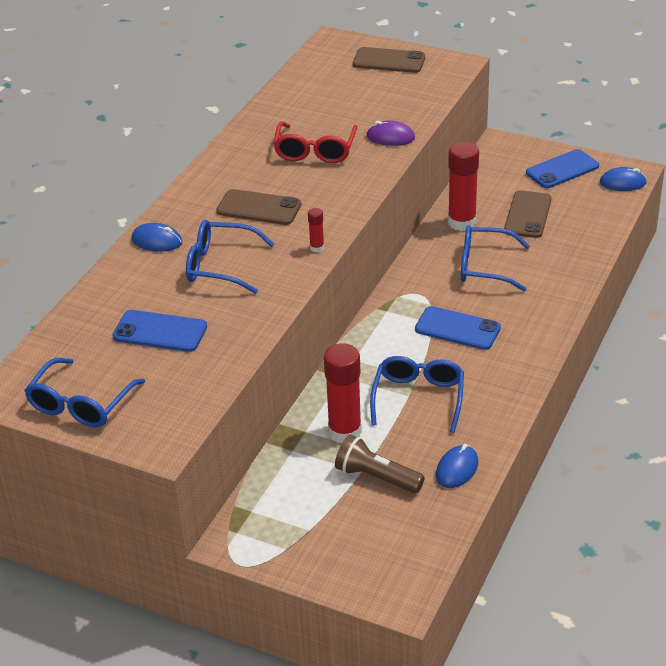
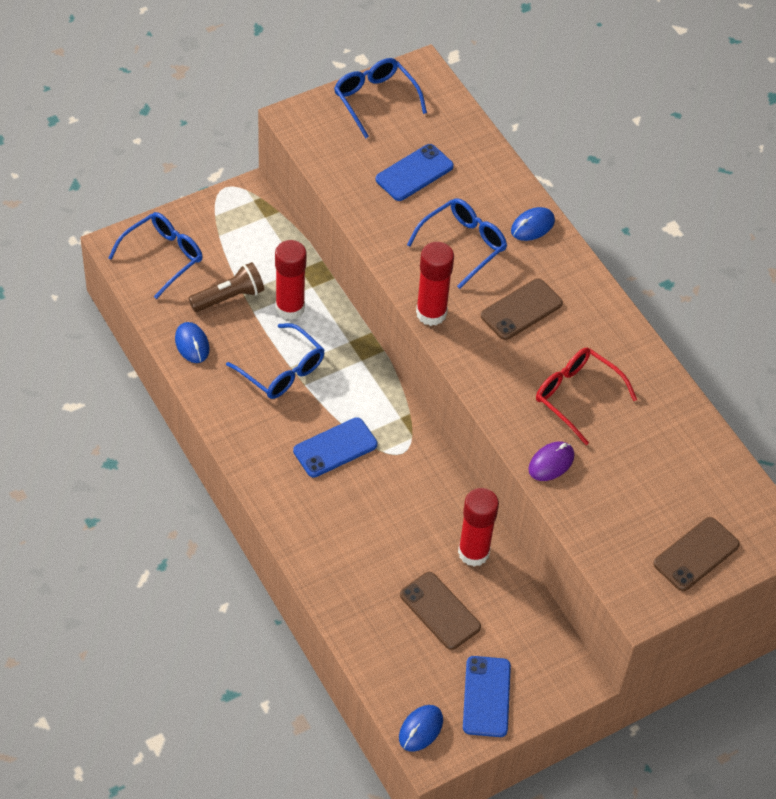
camera: 120 degrees right, 15 degrees up
red glue stick [308,208,324,252] -> red glue stick [416,242,454,326], size x2.23
blue glasses [461,225,530,291] -> blue glasses moved to [108,212,203,299]

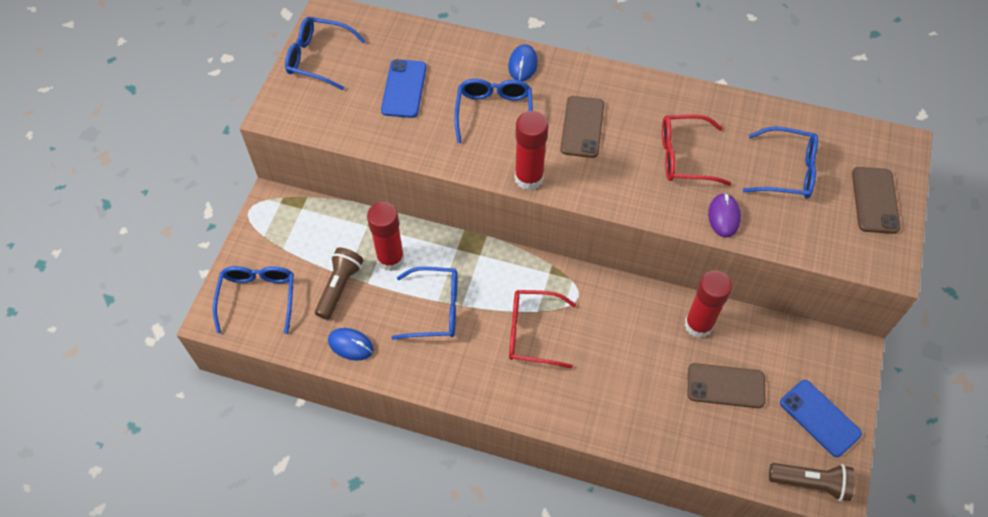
camera: 40 degrees left, 5 degrees up
blue phone [293,417,378,478] -> red glasses [509,290,576,369]
blue mouse [399,705,443,752] -> brown flashlight [769,463,855,501]
none -> blue glasses [743,126,818,199]

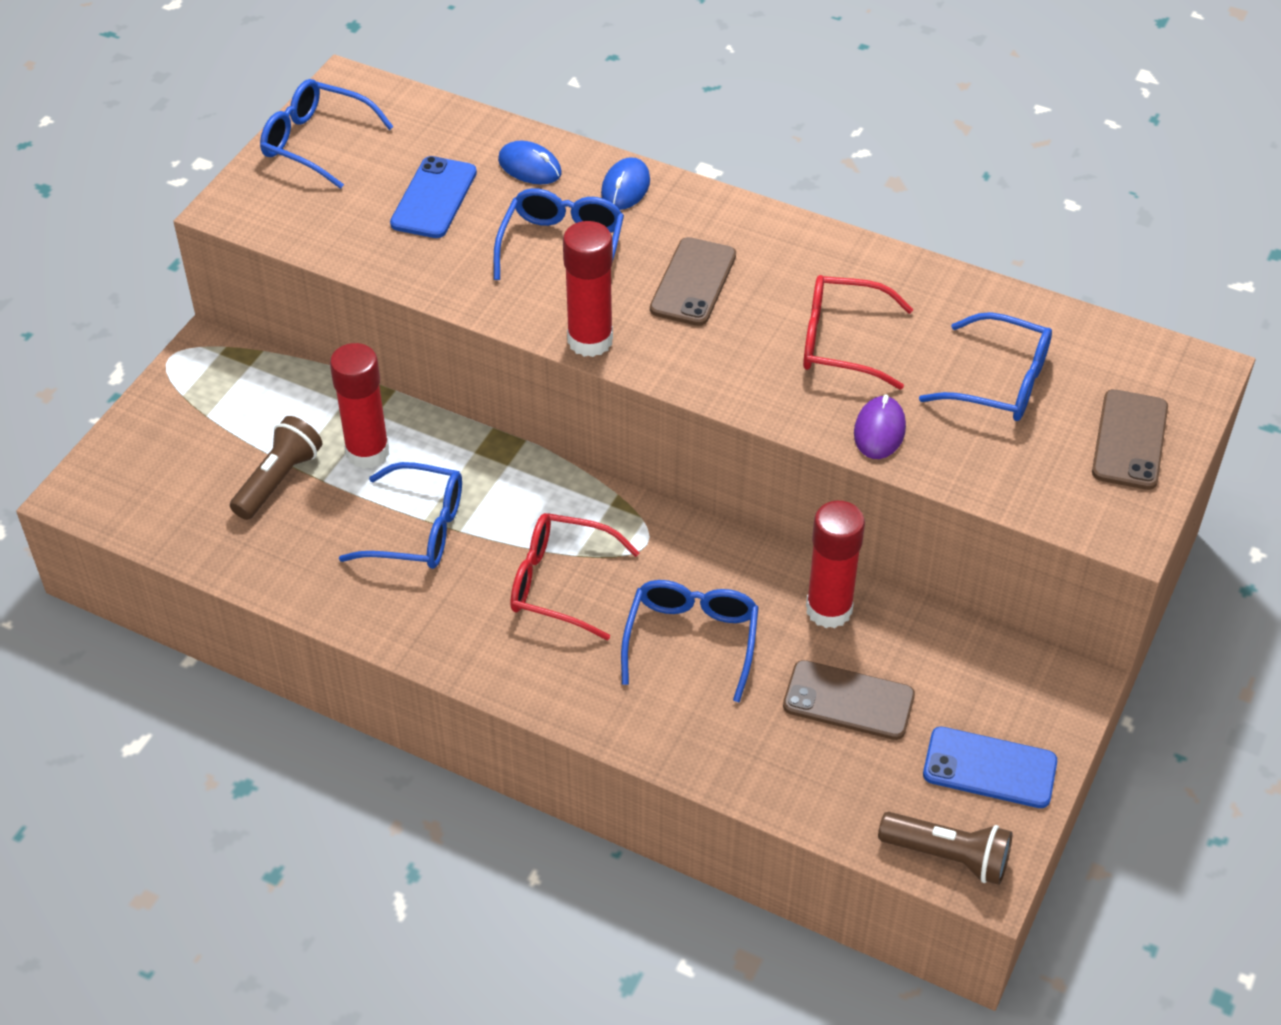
camera: 10 degrees right, 10 degrees down
blue glasses [213,266,294,334] -> blue glasses moved to [621,580,759,703]
blue mouse [328,328,374,361] -> blue mouse moved to [498,141,562,184]
blue phone [780,380,862,457] -> blue phone turned 45 degrees counterclockwise [923,727,1057,808]

